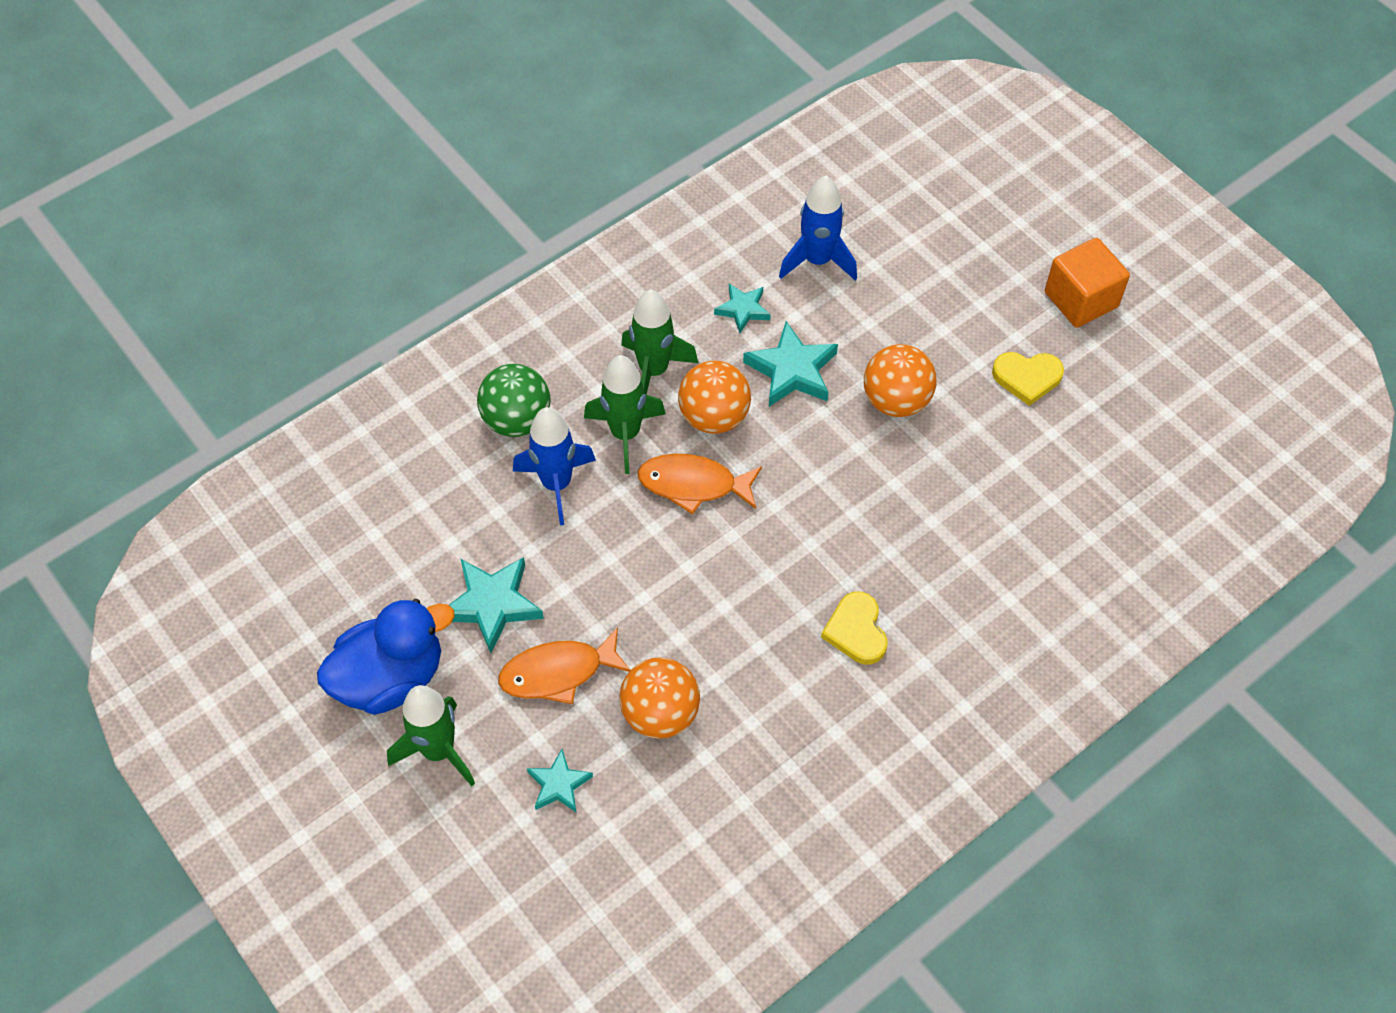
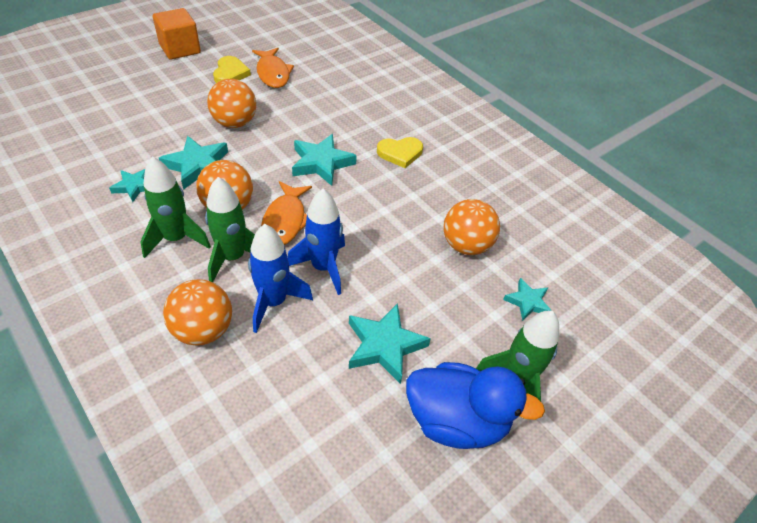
camera: 95 degrees left, 10 degrees down
blue duck [317,599,455,715] -> blue duck turned 135 degrees clockwise [406,362,545,449]
green ball [477,364,551,437] -> orange ball [163,279,232,346]
orange fish [498,627,630,704] -> orange fish moved to [252,48,294,88]
blue rocket [779,175,857,280] -> blue rocket moved to [287,189,345,295]
none -> turquoise star [292,134,357,186]

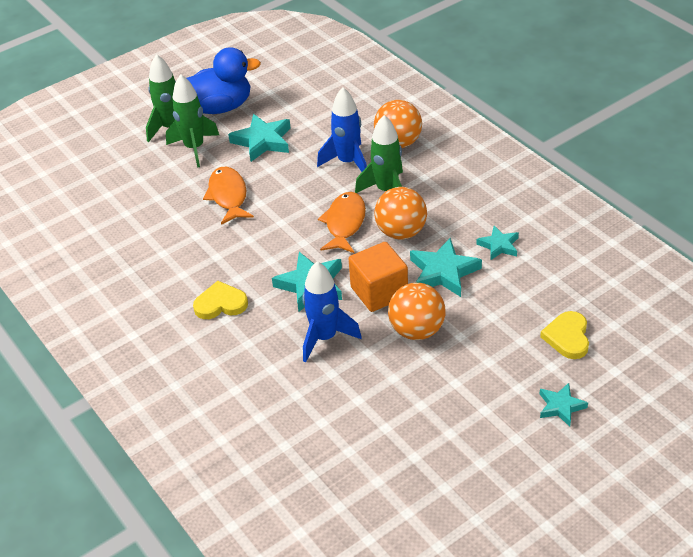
camera: 170 degrees left, 5 degrees down
green rocket [140,157,211,258] -> green rocket moved to [166,74,219,168]
orange cube [153,8,201,60] -> orange cube moved to [349,242,408,312]
yellow heart [213,56,251,83] -> yellow heart moved to [540,311,589,359]
orange fish [252,48,294,88] -> orange fish moved to [203,167,254,225]
blue rocket [287,189,345,295] -> blue rocket moved to [302,261,362,362]
blue duck [406,362,545,449] -> blue duck turned 150 degrees clockwise [187,47,261,114]
orange ball [443,199,500,255] -> none
turquoise star [503,278,552,321] -> turquoise star moved to [540,383,588,427]

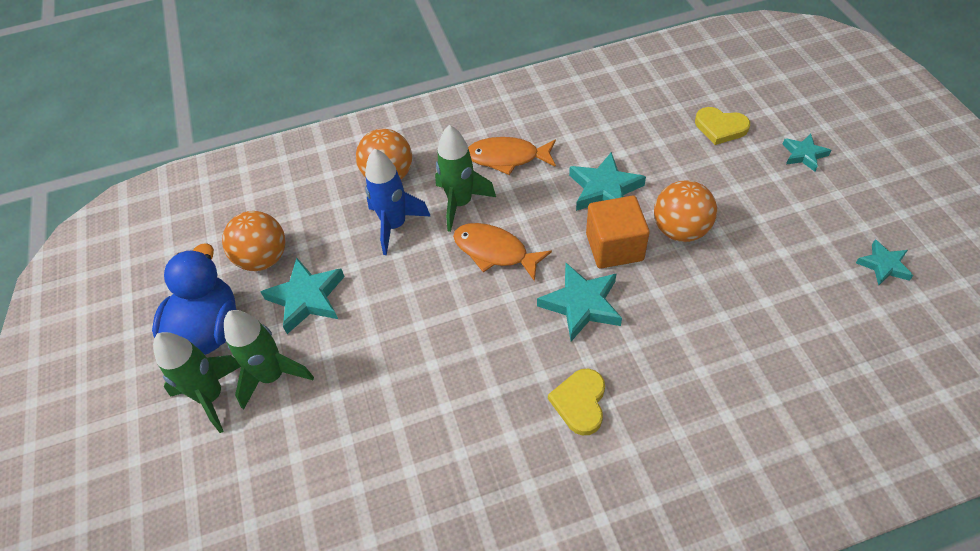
camera: 70 degrees left, 10 degrees up
orange fish [203,167,254,225] -> orange fish moved to [468,137,556,175]
blue rocket [302,261,362,362] -> none
orange ball [374,187,427,239] -> orange ball moved to [222,211,285,271]
turquoise star [476,226,519,260] -> turquoise star moved to [856,240,913,286]

